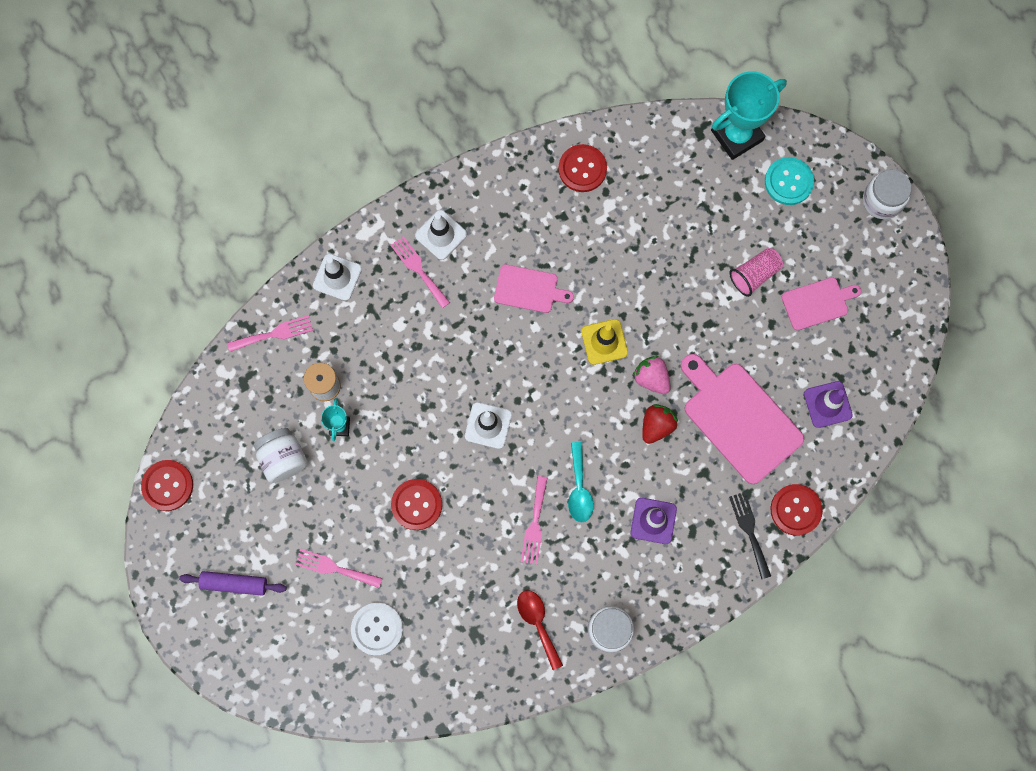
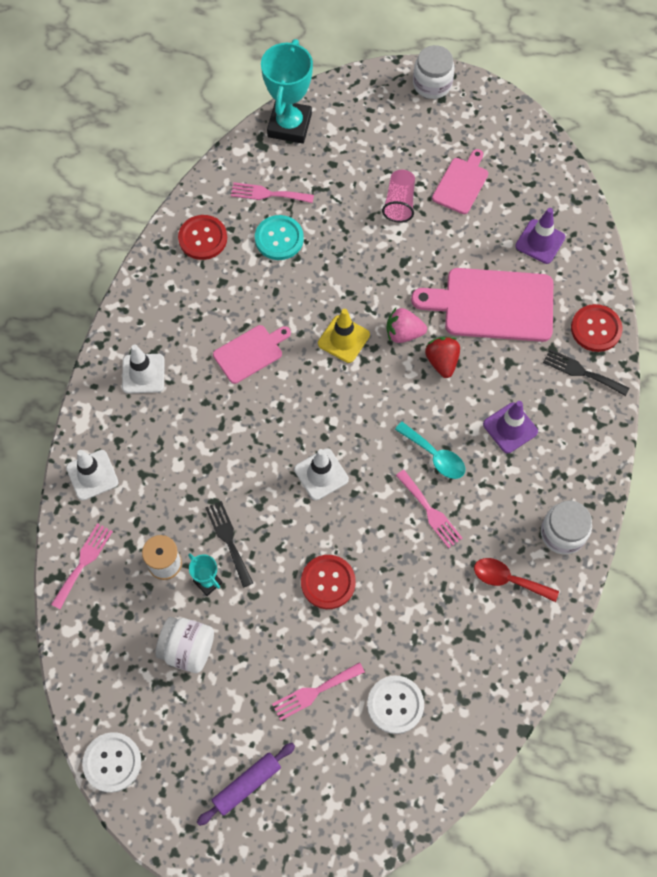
camera: 45 degrees left, 10 degrees down
red button [141,460,193,511] -> white button [82,732,141,793]
pink fork [390,236,450,308] -> pink fork moved to [231,182,314,203]
turquoise button [765,157,814,205] -> turquoise button moved to [255,215,304,260]
none -> black fork [205,501,253,588]

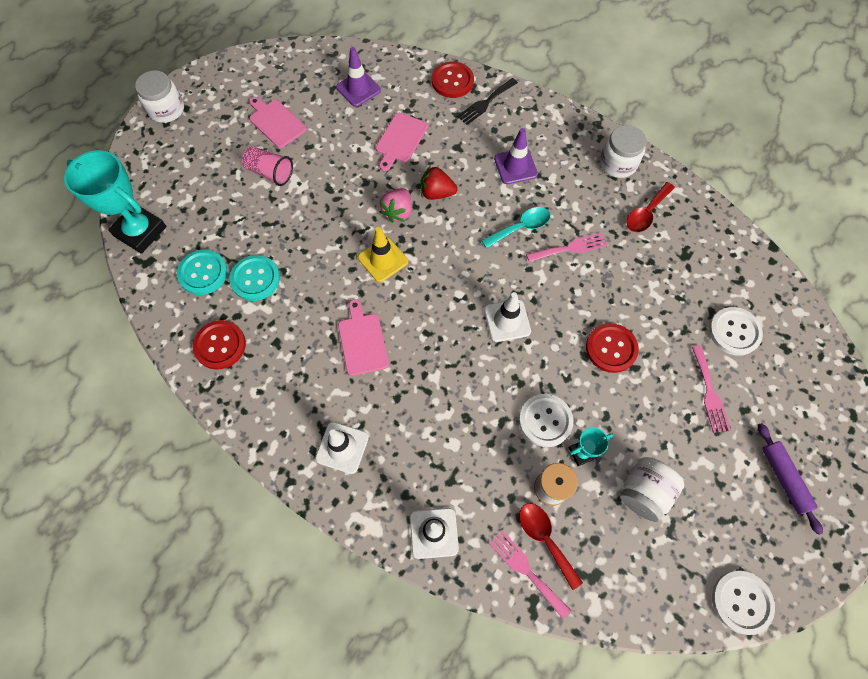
camera: 70 degrees left, 0 degrees up
black fork [205,501,253,588] -> white button [519,394,573,447]
pink fork [231,182,314,203] -> turquoise button [177,249,228,295]
pink cutting board [411,268,553,342] -> pink cutting board [375,113,428,171], size x0.56
none -> red spoon [519,503,583,590]

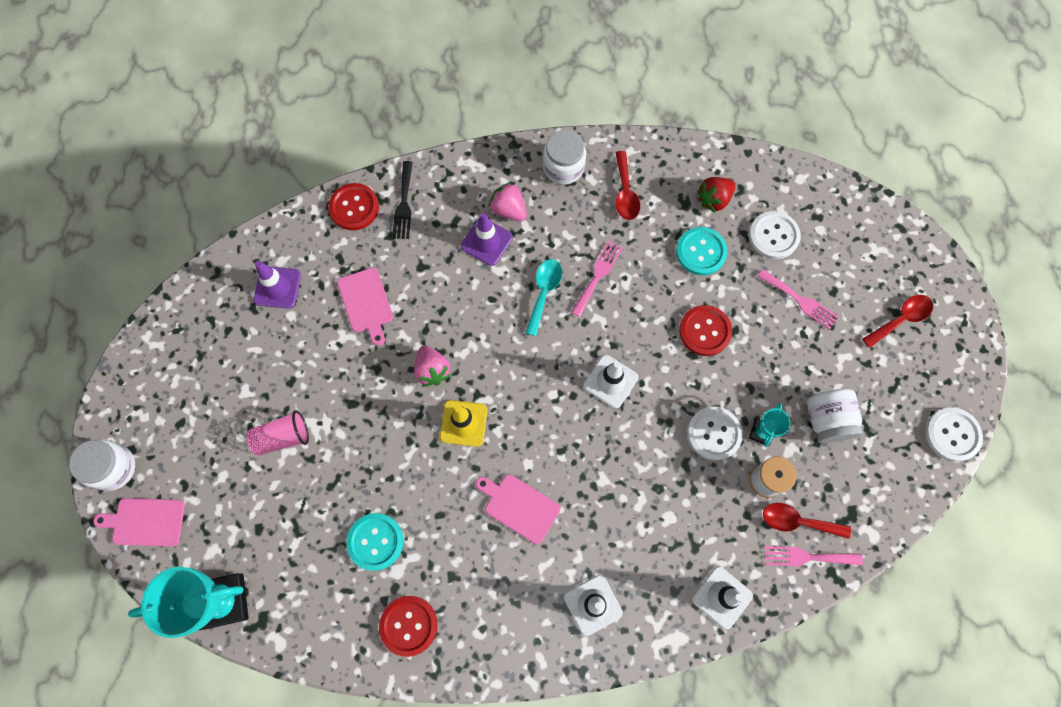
camera: 45 degrees left, 5 degrees up
turquoise button [177,249,228,295] -> turquoise button moved to [676,227,728,275]
pink cutting board [249,97,307,148] -> pink cutting board moved to [93,498,185,547]
red strawberry [420,166,458,200] -> red strawberry moved to [697,177,736,213]
purple rolling pin [758,423,823,535] -> red spoon [862,295,933,348]
none -> pink strawberry [489,182,527,221]

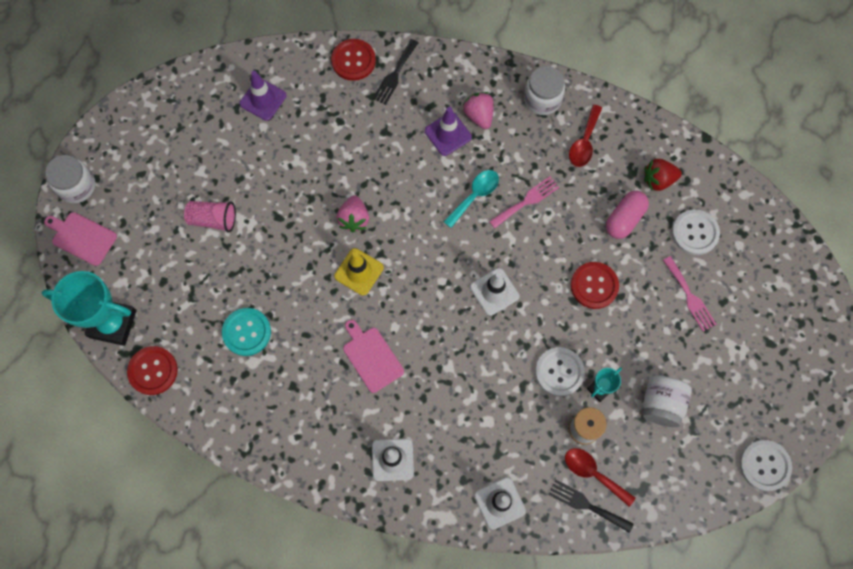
camera: 25 degrees right, 0 degrees up
pink cutting board [337,267,393,346] -> none
red button [379,596,438,657] -> red button moved to [127,346,178,395]
turquoise button [676,227,728,275] -> pink capsule [606,191,649,239]
pink fork [764,546,863,566] -> black fork [548,480,634,533]
red spoon [862,295,933,348] -> none

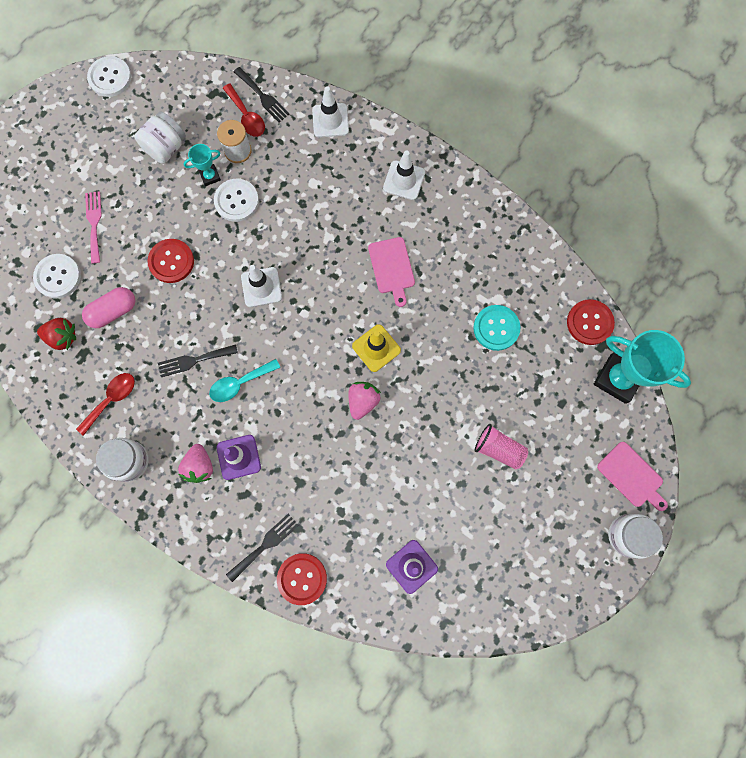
camera: 160 degrees left, 5 degrees up
pink fork [489,176,559,228] -> black fork [158,344,238,377]

